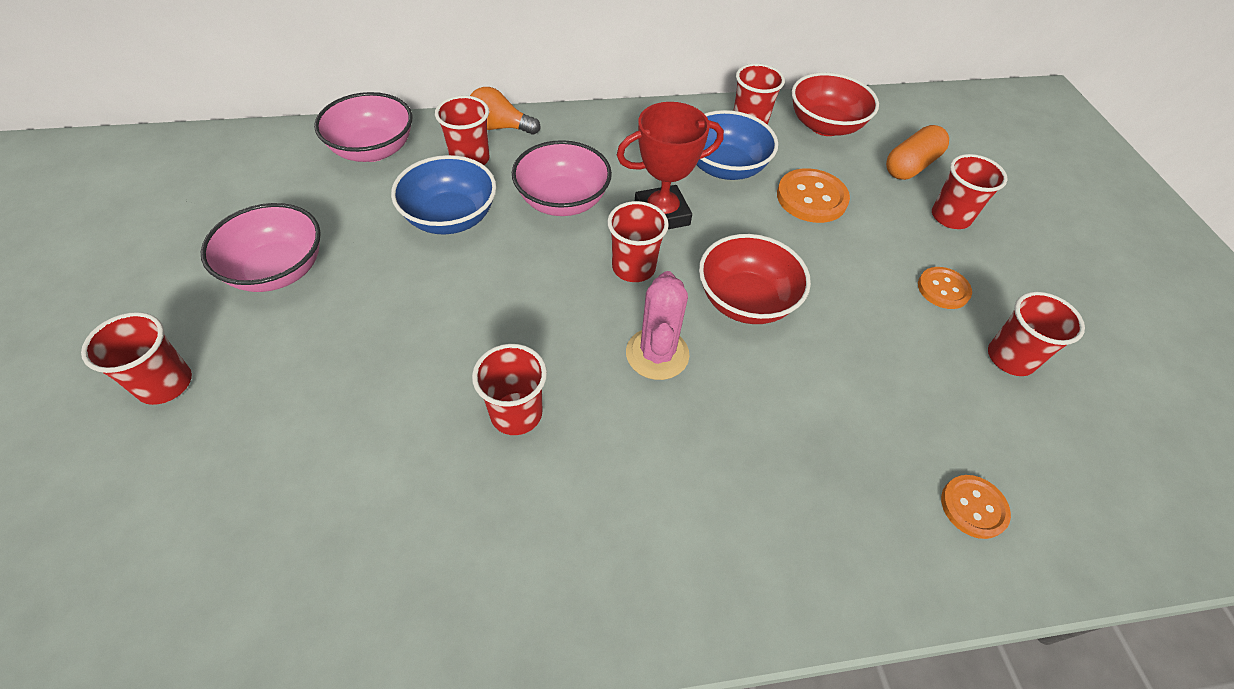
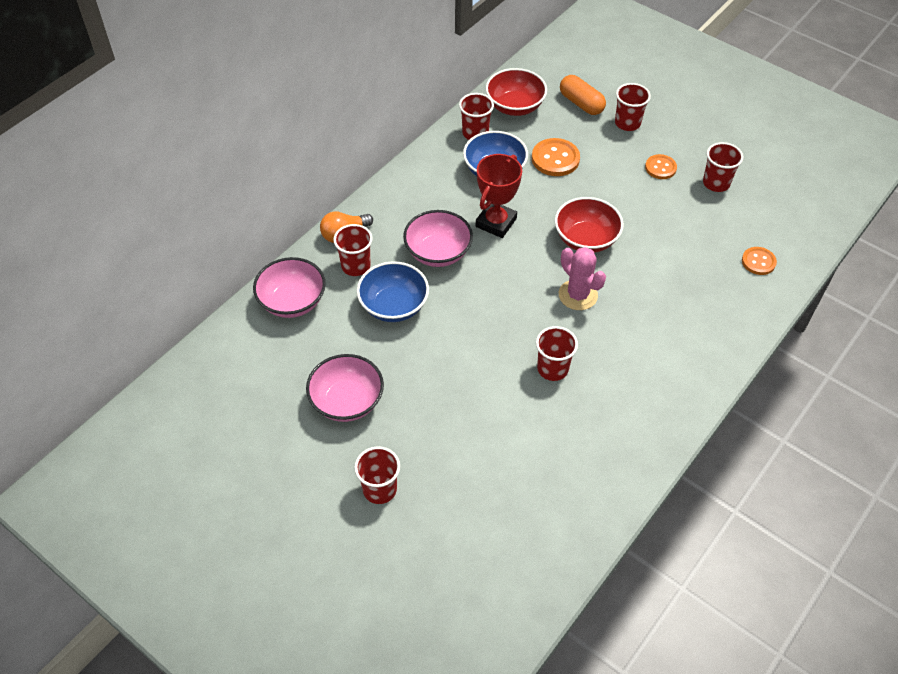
camera: 40 degrees left, 0 degrees up
red cup [607,201,669,282] -> none
orange capsule [886,125,949,180] -> orange capsule turned 45 degrees counterclockwise [560,75,606,115]

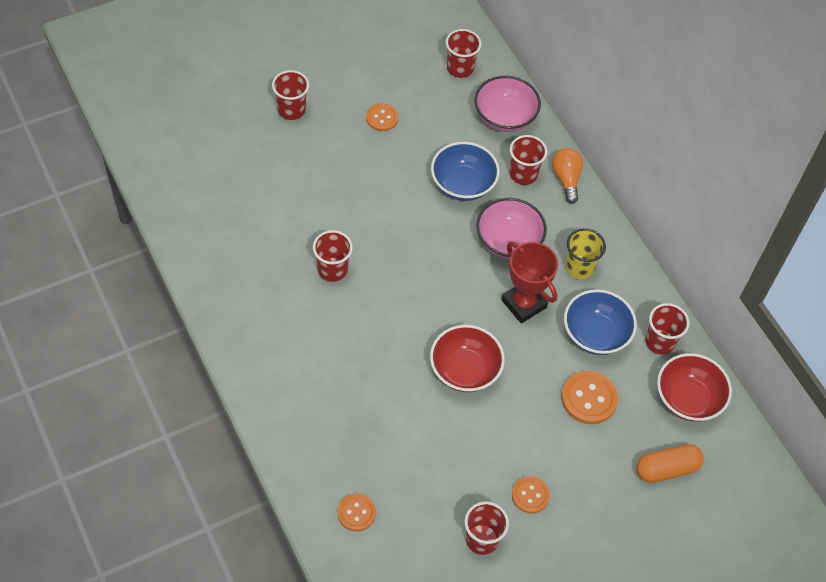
camera: 110 degrees right, 5 degrees up
pink bowl [306,354,384,422] -> orange button [366,103,398,131]
pink cactus [559,247,606,310] -> none
red cup [615,83,651,131] -> red cup moved to [446,29,482,78]
none -> yellow cup [565,228,606,279]

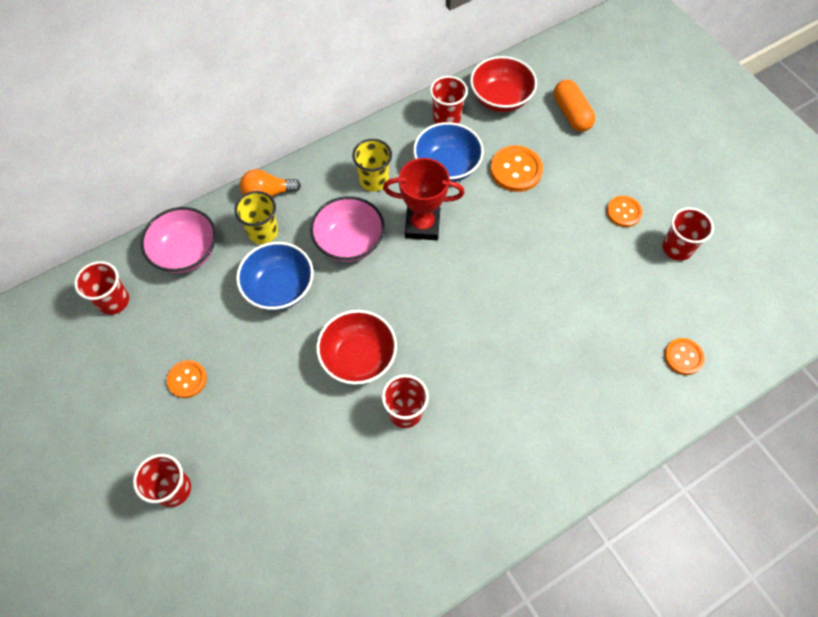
camera: 90 degrees left, 5 degrees up
red bowl [430,325,505,392] -> red bowl moved to [316,310,397,385]
red trophy [501,242,558,323] -> red trophy turned 45 degrees clockwise [383,158,465,240]
red cup [509,135,547,185] -> yellow cup [234,191,278,244]

